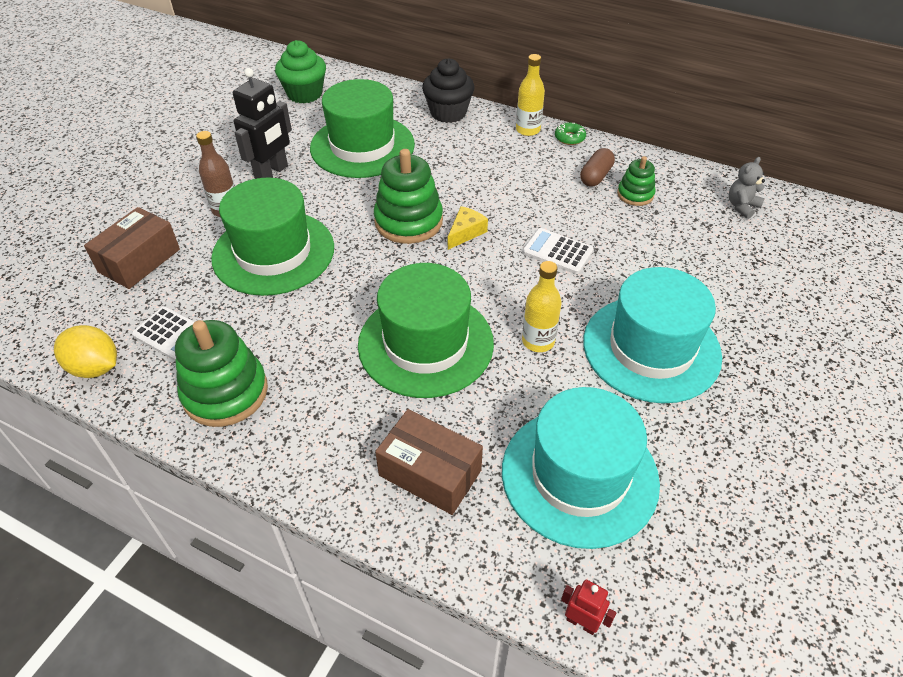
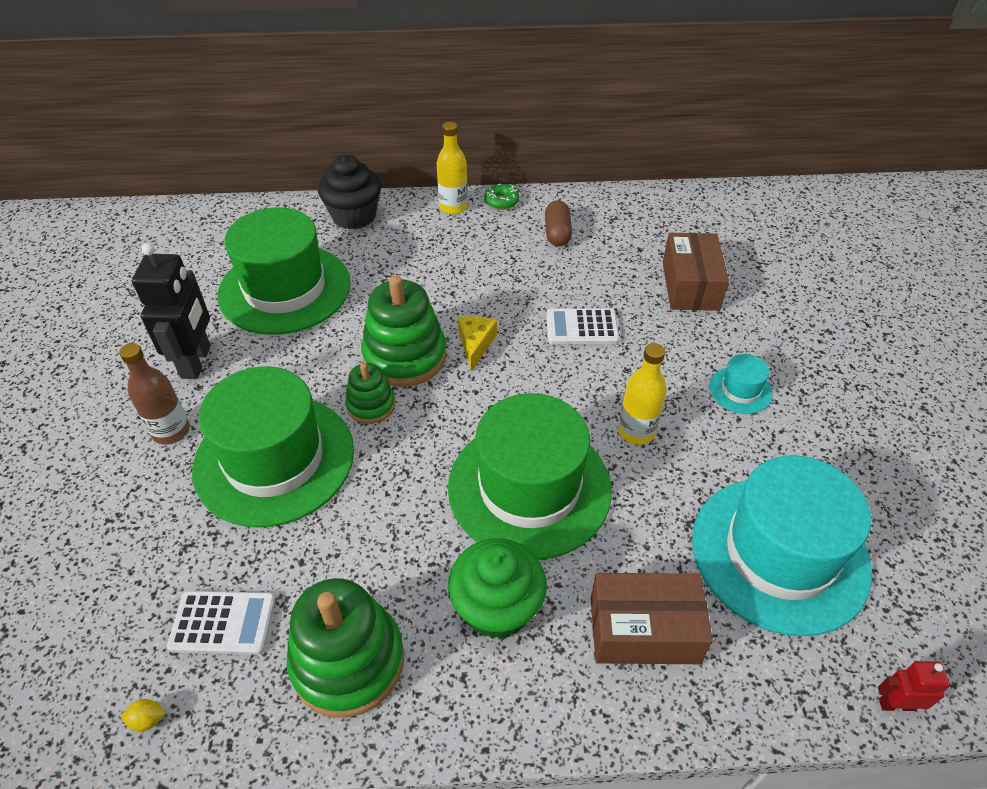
camera: 30 degrees left, 0 degrees up
yellow lemon [54,325,117,378] -> yellow lemon [121,699,166,731], size x0.40
brown box [84,207,180,289] -> brown box moved to [663,233,729,311]
green cupcake [275,40,326,104] -> green cupcake moved to [448,538,547,639]
turquoise hat [583,267,722,404] -> turquoise hat [709,354,773,414], size x0.42
green stacking toy [617,156,656,206] -> green stacking toy moved to [345,363,395,424]
grey teddy bear [729,157,765,219] -> none

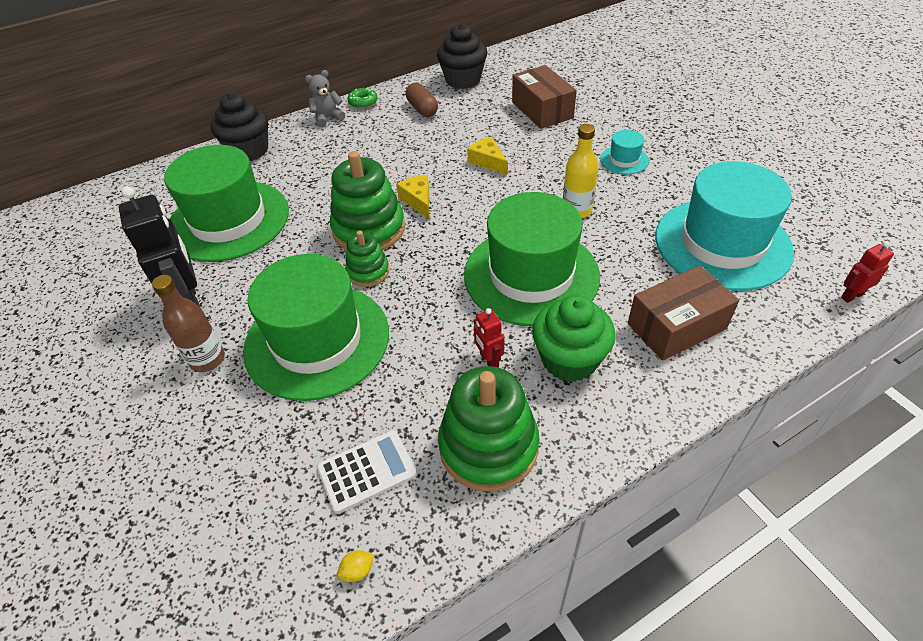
camera: 25 degrees left, 0 degrees up
yellow bottle [437,122,468,214] -> grey teddy bear [305,70,345,127]
white calculator [546,308,619,344] -> yellow cheese [467,136,507,175]
none -> black cupcake [437,24,487,89]
none -> red robot [474,308,504,367]

